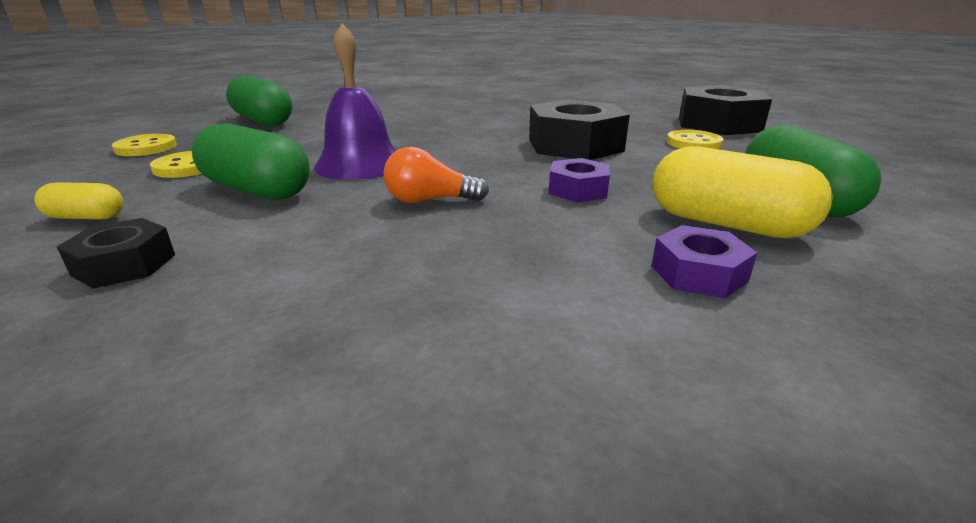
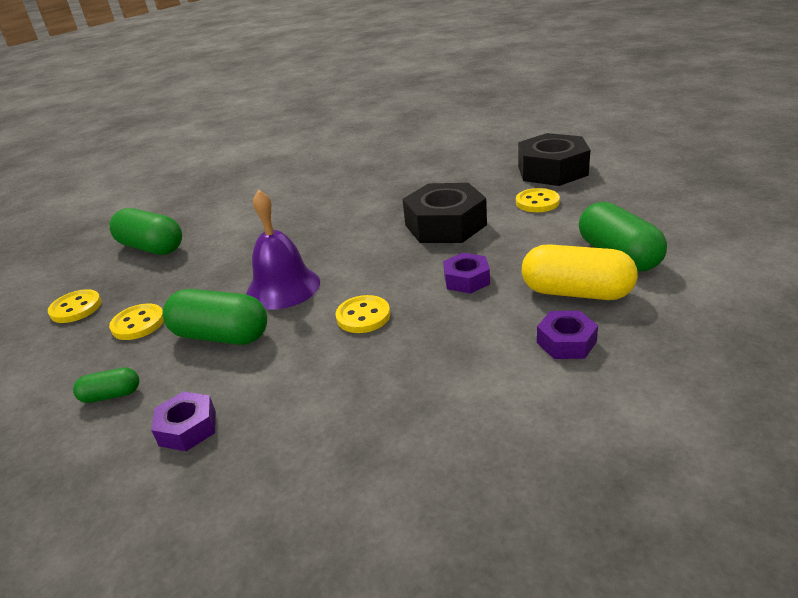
camera: 10 degrees left, 5 degrees up
yellow capsule [35,182,124,220] -> green capsule [73,367,139,403]
black nut [57,218,175,289] -> purple nut [151,391,216,451]
orange light bulb [383,147,489,203] -> yellow button [335,295,390,333]

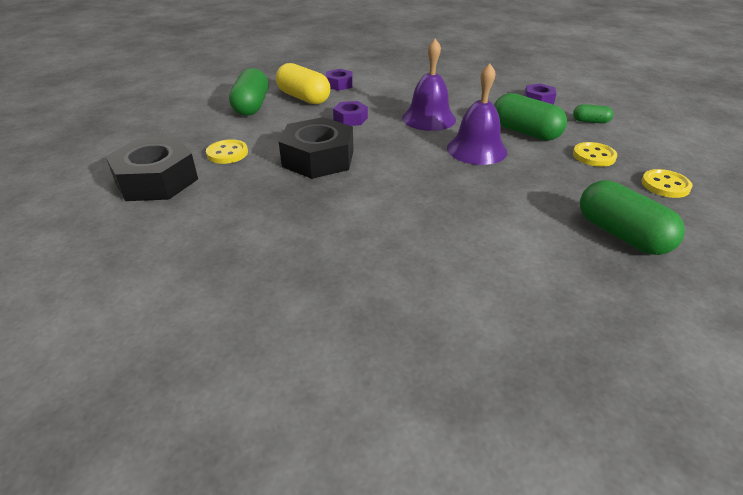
camera: 160 degrees left, 5 degrees up
yellow button [335,295,390,333] -> purple bell [402,39,456,131]

